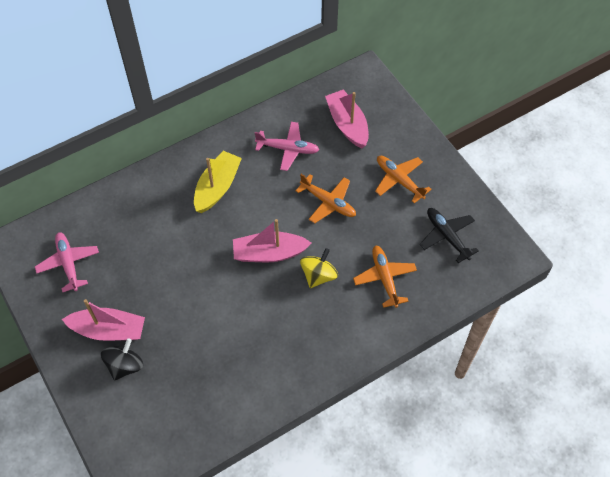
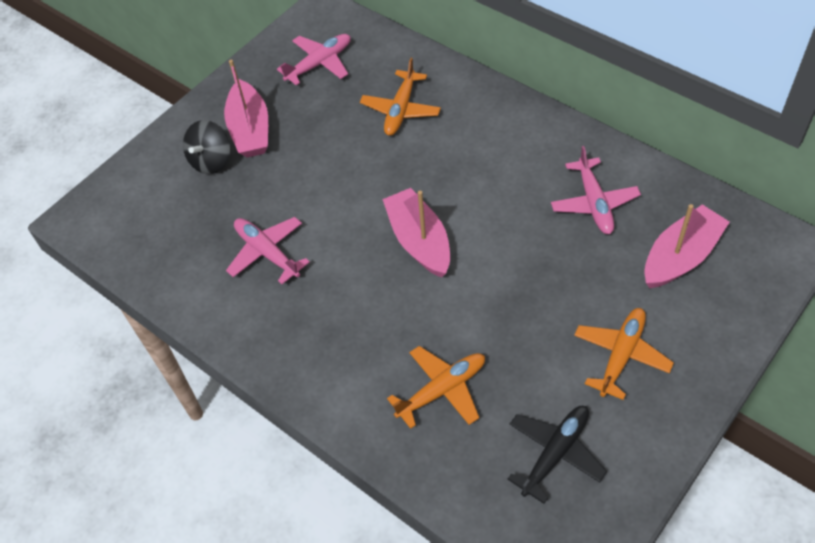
camera: 75 degrees right, 5 degrees down
black spinning top [101,338,143,380] -> black spinning top turned 105 degrees clockwise [183,120,231,174]
yellow boat [194,151,242,213] -> none
orange plane [296,174,356,223] -> orange plane moved to [360,58,441,136]
yellow spinning top [300,248,338,288] -> none
none -> pink plane [226,217,310,284]

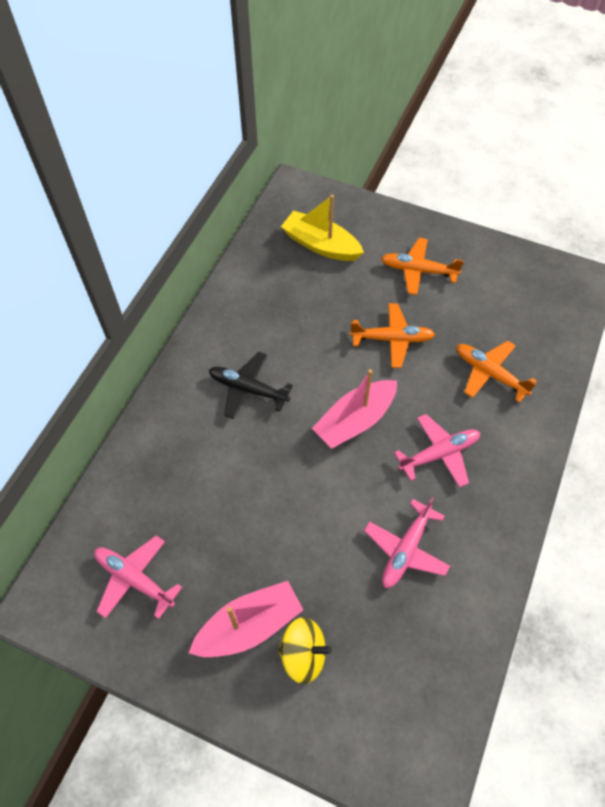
camera: 110 degrees left, 5 degrees up
black spinning top [183,120,231,174] -> yellow spinning top [278,617,332,684]
orange plane [360,58,441,136] -> orange plane moved to [350,303,435,368]
black plane [508,406,607,504] -> black plane moved to [209,352,293,419]
pink plane [551,146,641,234] -> pink plane moved to [394,414,480,488]
pink boat [644,204,730,288] -> yellow boat [281,195,364,261]

